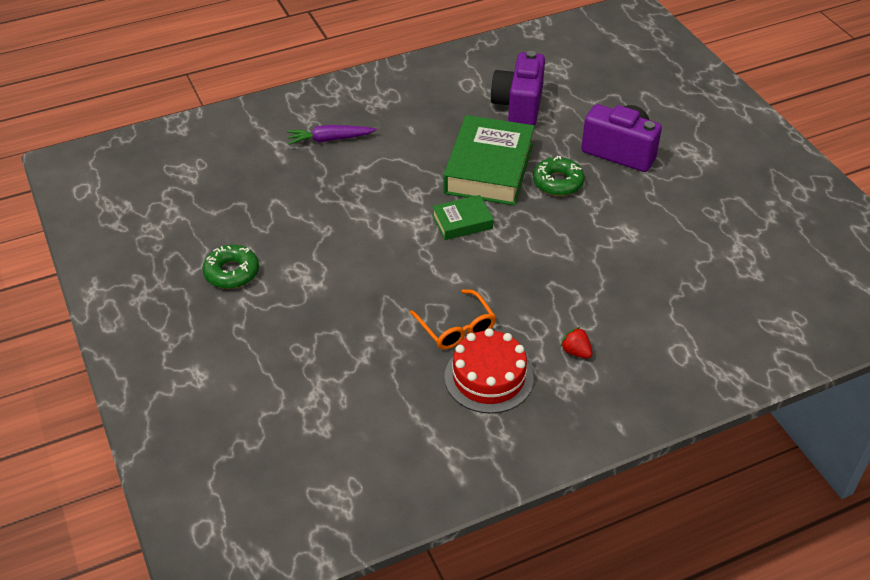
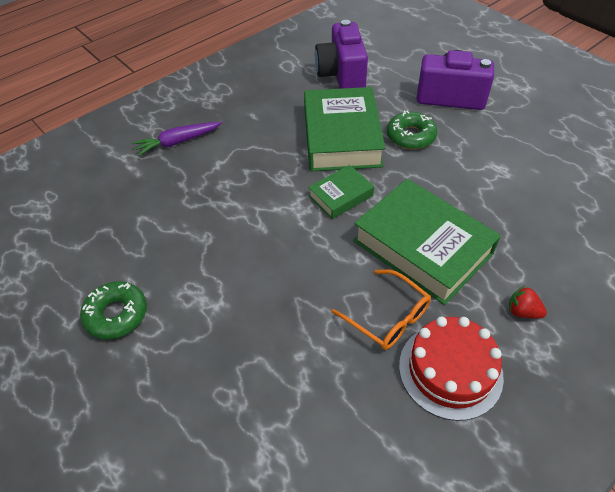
camera: 15 degrees left, 5 degrees up
none -> green book [353,179,501,305]

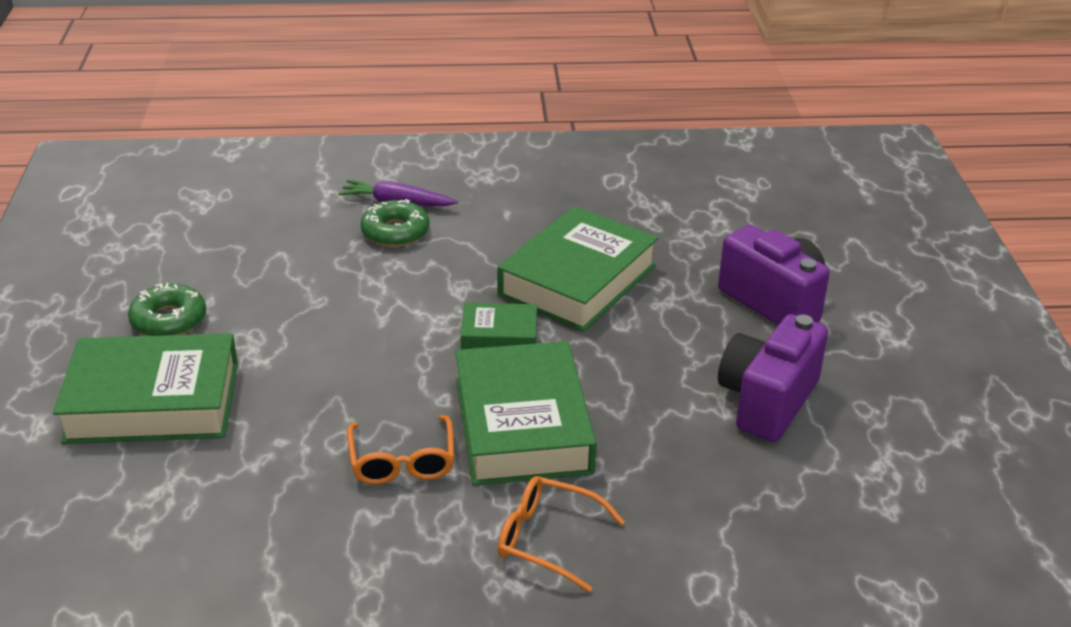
camera: 35 degrees right, 15 degrees down
purple camera [315,20,368,89] -> purple camera moved to [718,314,828,442]
green donut [387,111,437,149] -> green donut moved to [360,199,429,247]
red cake [399,316,504,421] -> none
red strawberry [509,286,547,318] -> orange glasses [498,476,625,592]
none -> green book [53,333,238,444]

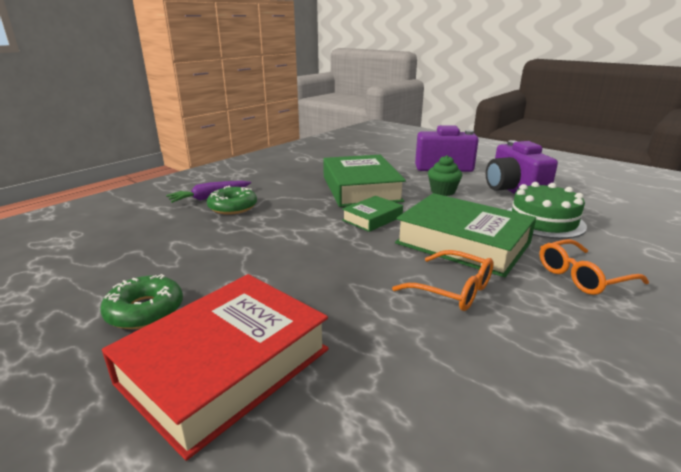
camera: 45 degrees left, 10 degrees down
green book [53,333,238,444] -> red book [102,274,329,461]
none -> green cupcake [428,155,462,196]
none -> green cake [508,182,587,239]

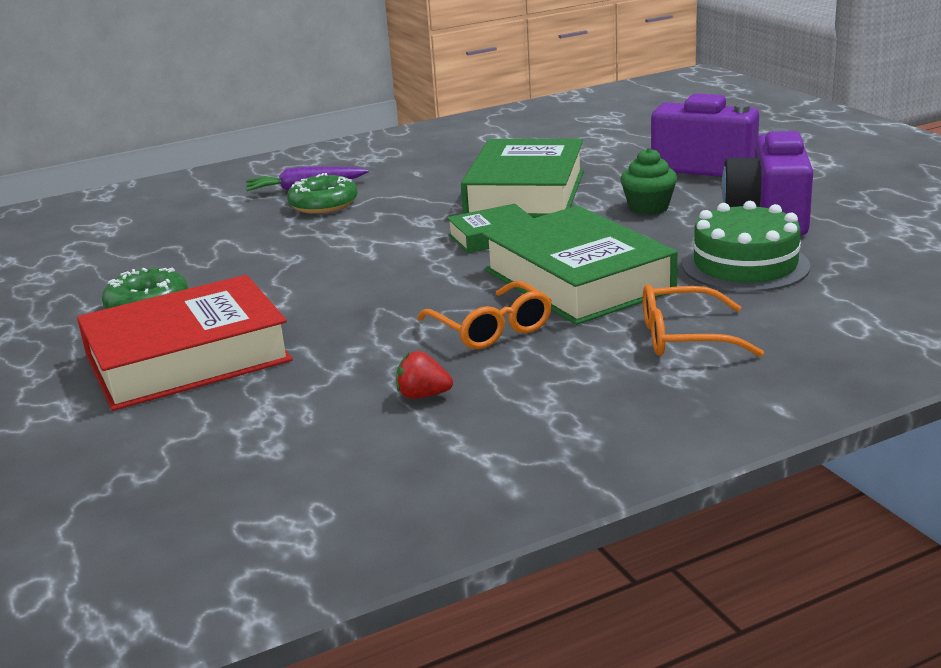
camera: 25 degrees right, 0 degrees up
none -> red strawberry [396,351,453,399]

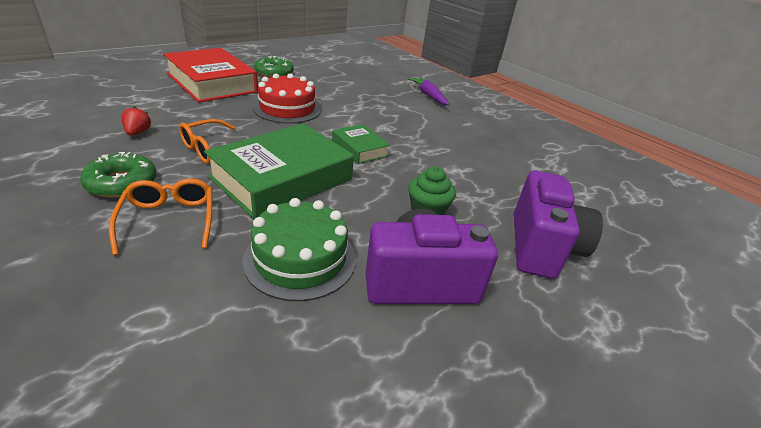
camera: 70 degrees right, 10 degrees up
green donut [287,173,358,214] -> green donut moved to [80,152,156,198]
green book [461,139,584,218] -> none
none -> red cake [253,73,321,124]

